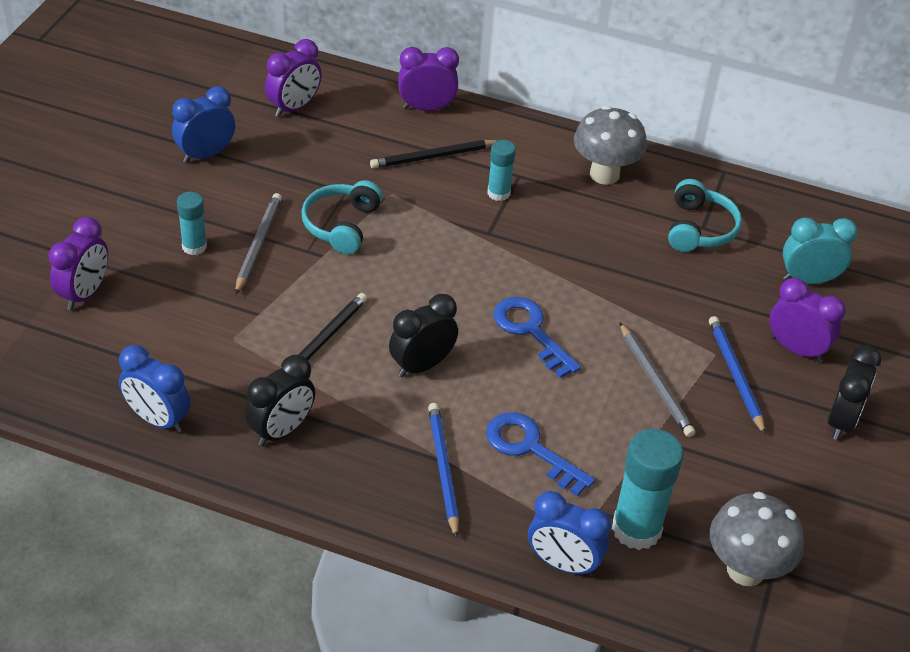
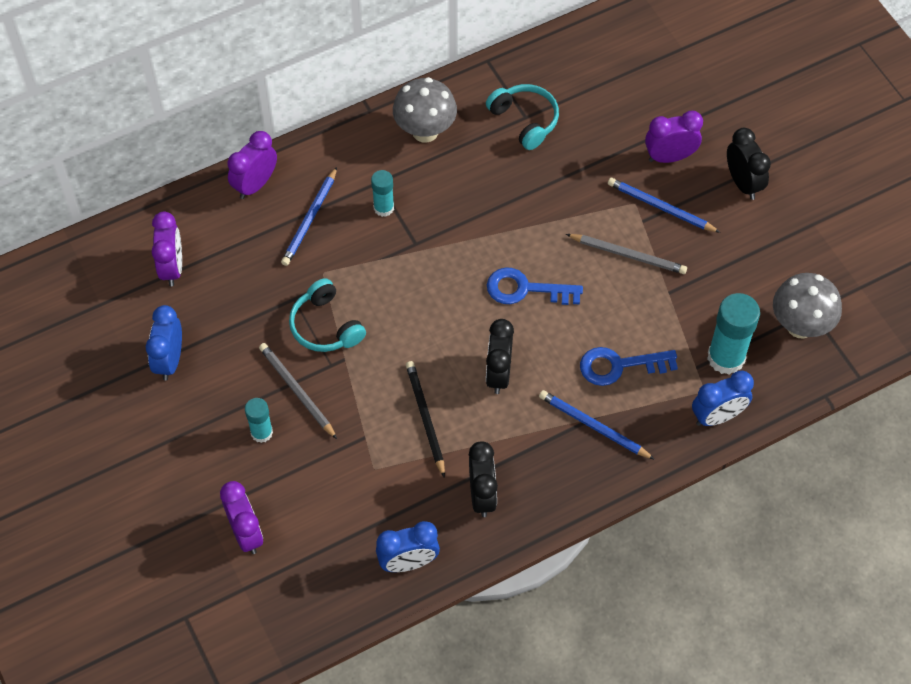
camera: 45 degrees left, 15 degrees up
black pencil [370,140,498,169] -> blue pencil [281,167,337,266]
turquoise clock [783,218,858,284] -> none

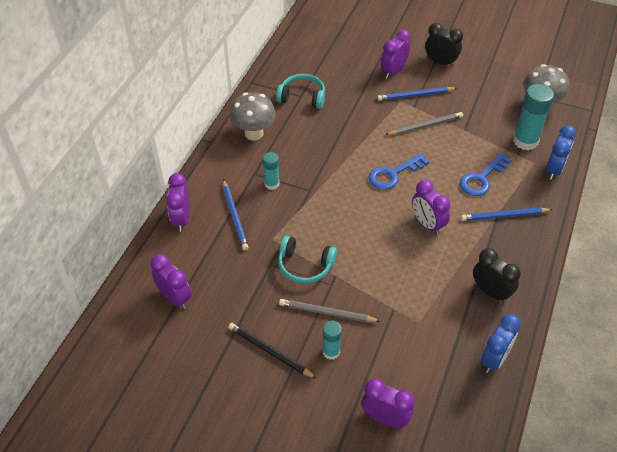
camera: 40 degrees left, 10 degrees down
blue clock [145,305,182,381] -> none
black pencil [406,361,445,478] -> black pencil moved to [228,323,317,379]
black clock [486,319,514,394] -> purple clock [412,180,450,235]

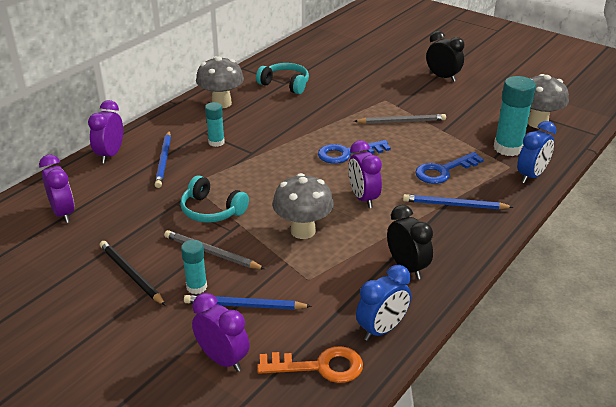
camera: 15 degrees right, 15 degrees down
blue pencil [377,87,457,101] -> blue pencil moved to [184,295,312,310]
purple clock [381,30,410,79] -> none
none -> orange key [257,346,363,383]
none -> grey mushroom [273,173,334,239]

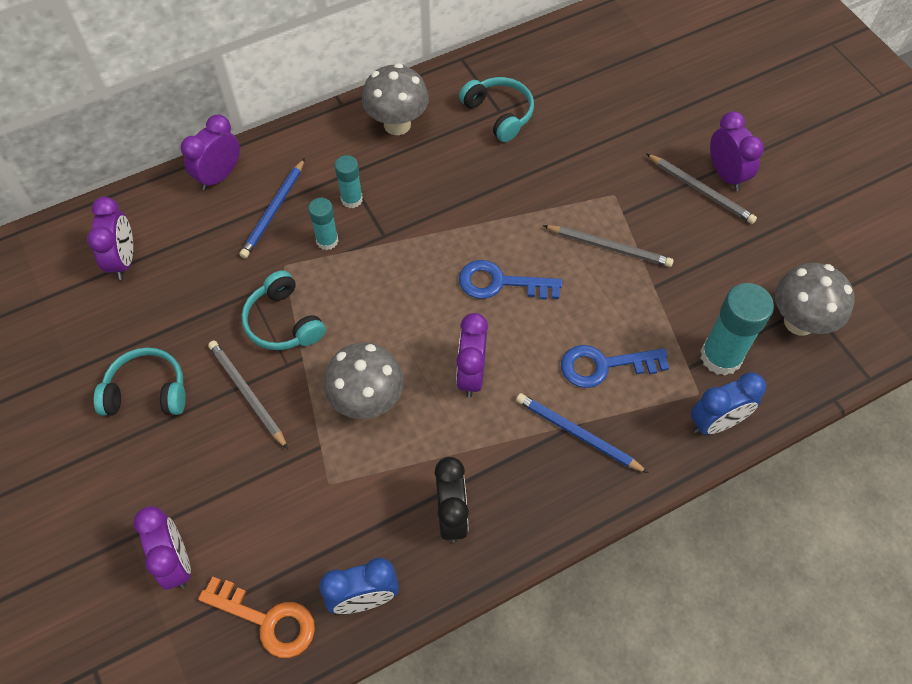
camera: 25 degrees right, 25 degrees up
black pencil [100,241,166,306] -> turquoise headphones [94,347,186,415]
turquoise glue stick [181,240,207,294] -> turquoise glue stick moved to [308,198,338,250]
blue pencil [184,295,312,310] -> none
black clock [426,31,464,82] -> purple clock [710,111,764,191]
none -> grey pencil [646,153,757,224]

